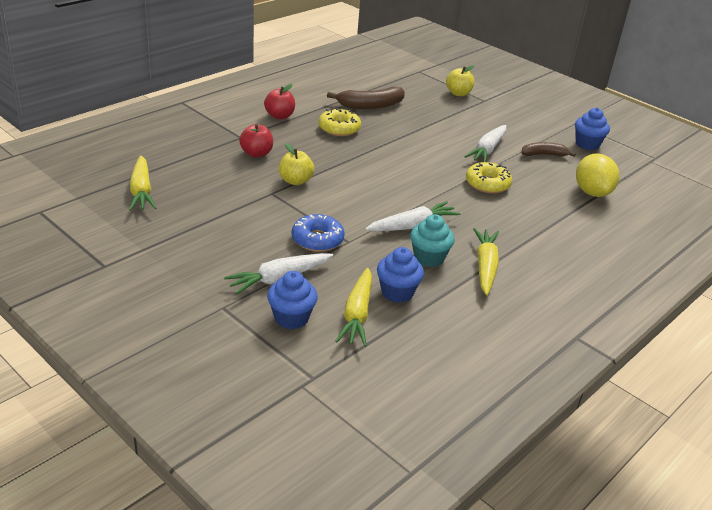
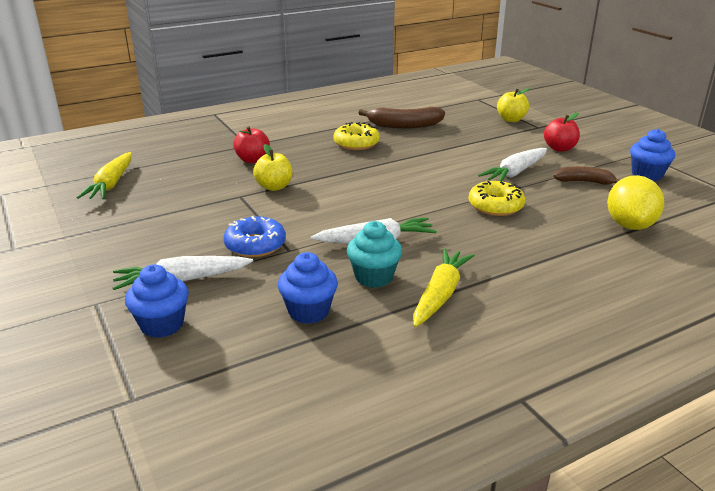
camera: 20 degrees right, 5 degrees down
red apple [264,84,295,119] -> red apple moved to [544,113,580,152]
yellow carrot [335,268,372,347] -> none

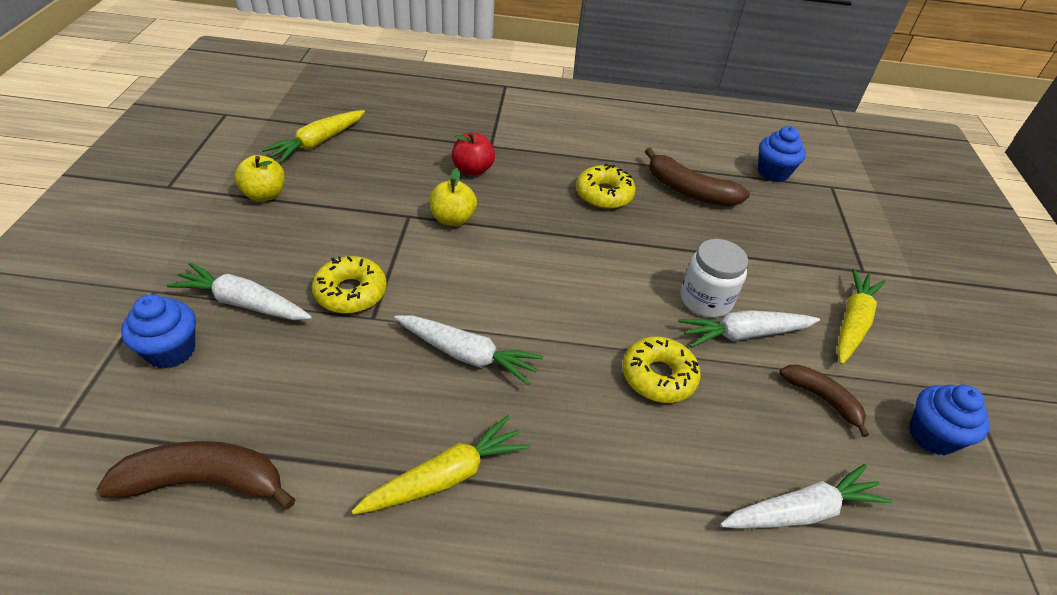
camera: 30 degrees right, 15 degrees up
blue donut [223,216,286,257] -> yellow donut [312,256,386,313]
blue cupcake [278,252,338,324] -> blue cupcake moved to [758,126,806,182]
turquoise cupcake [347,221,402,288] -> none
yellow apple [497,88,530,122] -> yellow apple moved to [234,155,285,202]
red apple [544,113,580,152] -> yellow carrot [837,269,886,365]
yellow lemon [607,175,664,230] -> white carrot [720,464,892,529]
none -> brown banana [97,441,296,510]
none -> white jar [680,239,748,318]

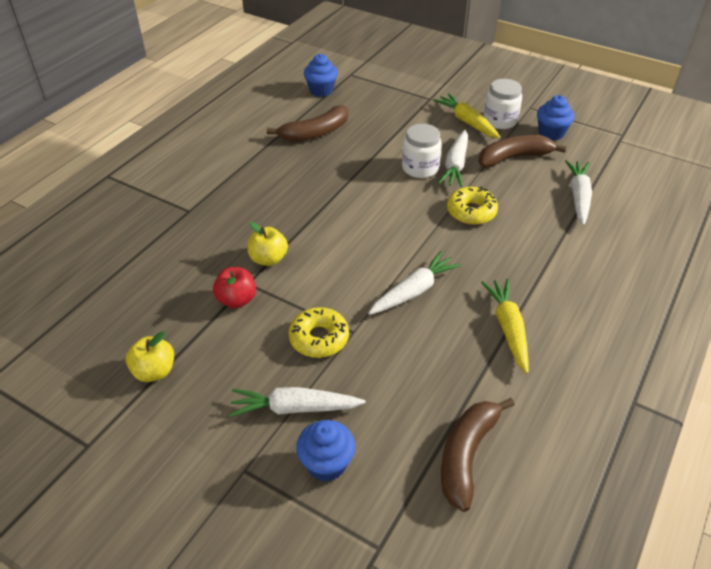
camera: 60 degrees left, 0 degrees up
white carrot [166,262,312,320] -> white carrot turned 45 degrees clockwise [229,387,366,417]
yellow carrot [262,110,365,163] -> none
red apple [452,132,495,176] -> red apple moved to [213,267,256,308]
yellow donut [576,164,636,209] -> none
brown banana [779,364,869,437] -> brown banana [478,135,567,168], size x1.57
none -> white jar [484,79,522,129]

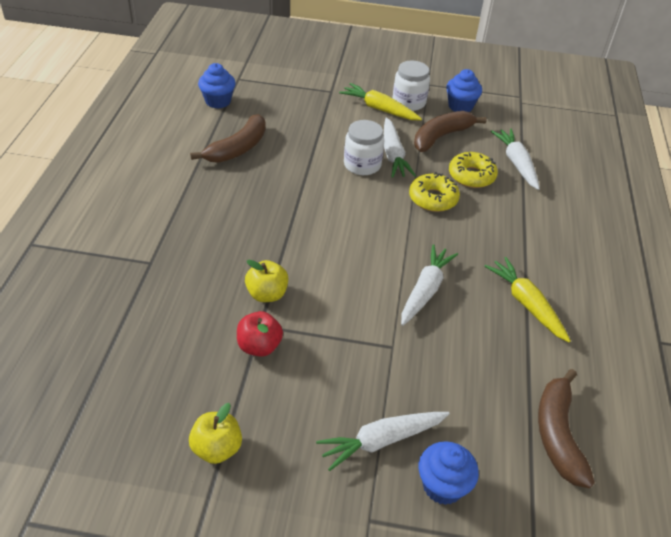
camera: 25 degrees left, 0 degrees up
yellow donut [288,307,349,358] -> yellow donut moved to [449,152,498,188]

